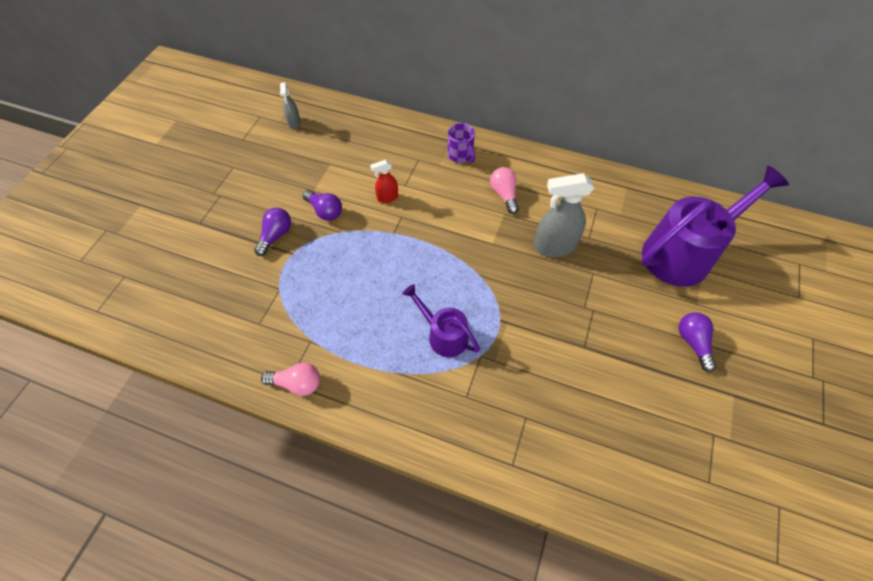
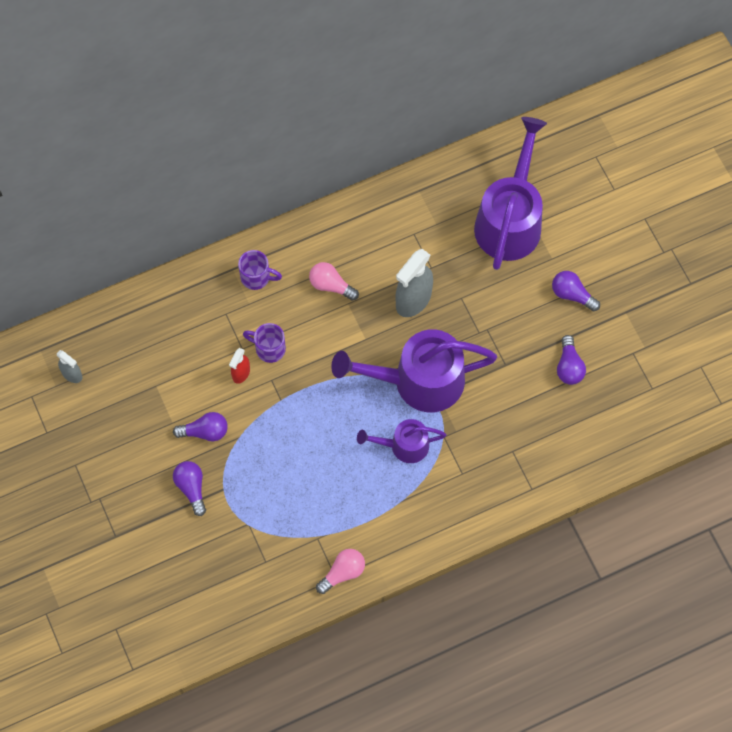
camera: 45 degrees left, 10 degrees up
none -> purple mug [243,323,286,363]
none -> purple watering can [331,329,497,412]
none -> purple light bulb [557,335,586,385]

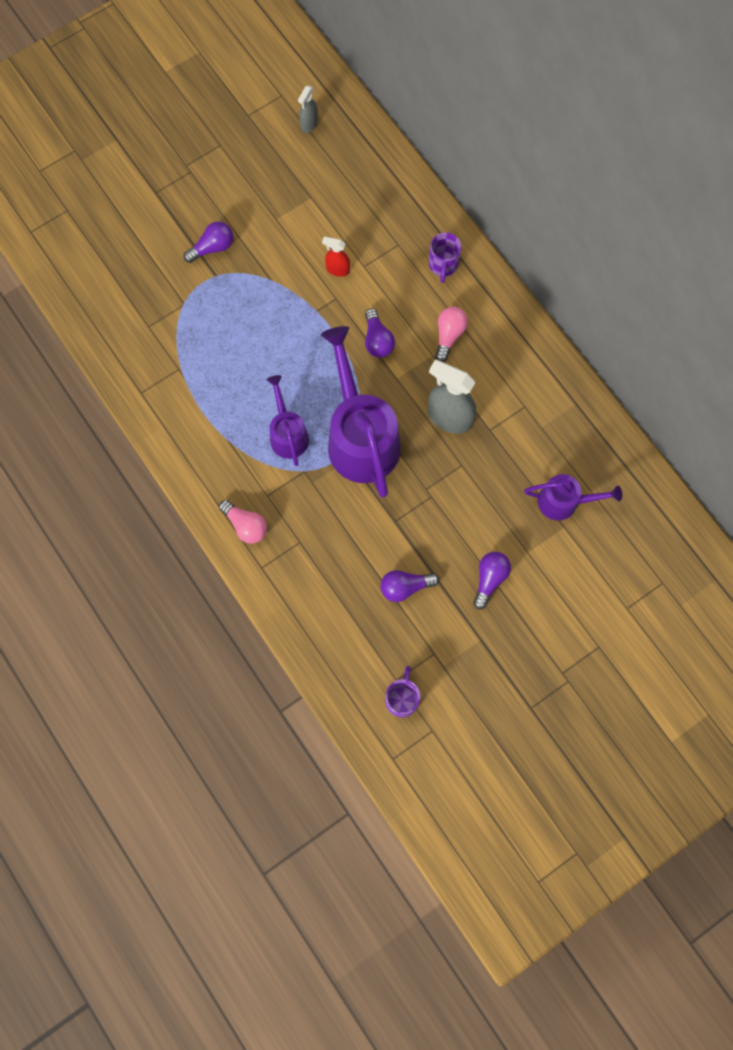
camera: 80 degrees right, 5 degrees up
purple light bulb [173,412,228,441] -> purple light bulb moved to [365,308,395,358]
purple mug [243,323,286,363] -> purple mug moved to [385,666,421,717]
pink light bulb [316,549,365,594] -> pink light bulb moved to [219,500,267,544]
purple watering can [474,117,547,270] -> purple watering can [524,474,622,520], size x0.54

